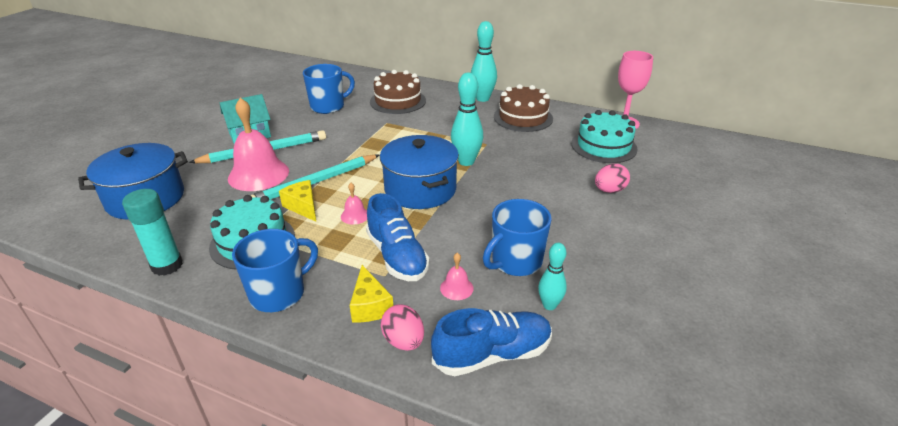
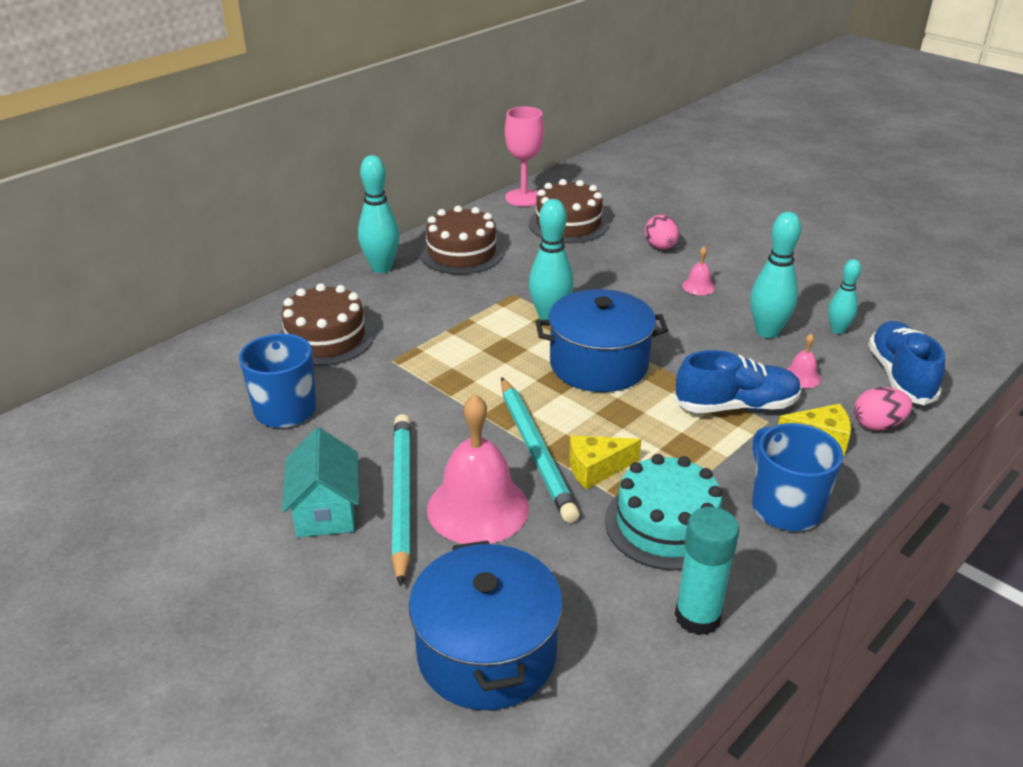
camera: 70 degrees left, 0 degrees up
pink bell [341,183,367,225] -> pink bell moved to [682,247,715,295]
blue mug [483,199,552,276] -> turquoise bowling pin [750,212,801,338]
turquoise cake [571,110,638,163] -> brown cake [529,179,608,243]

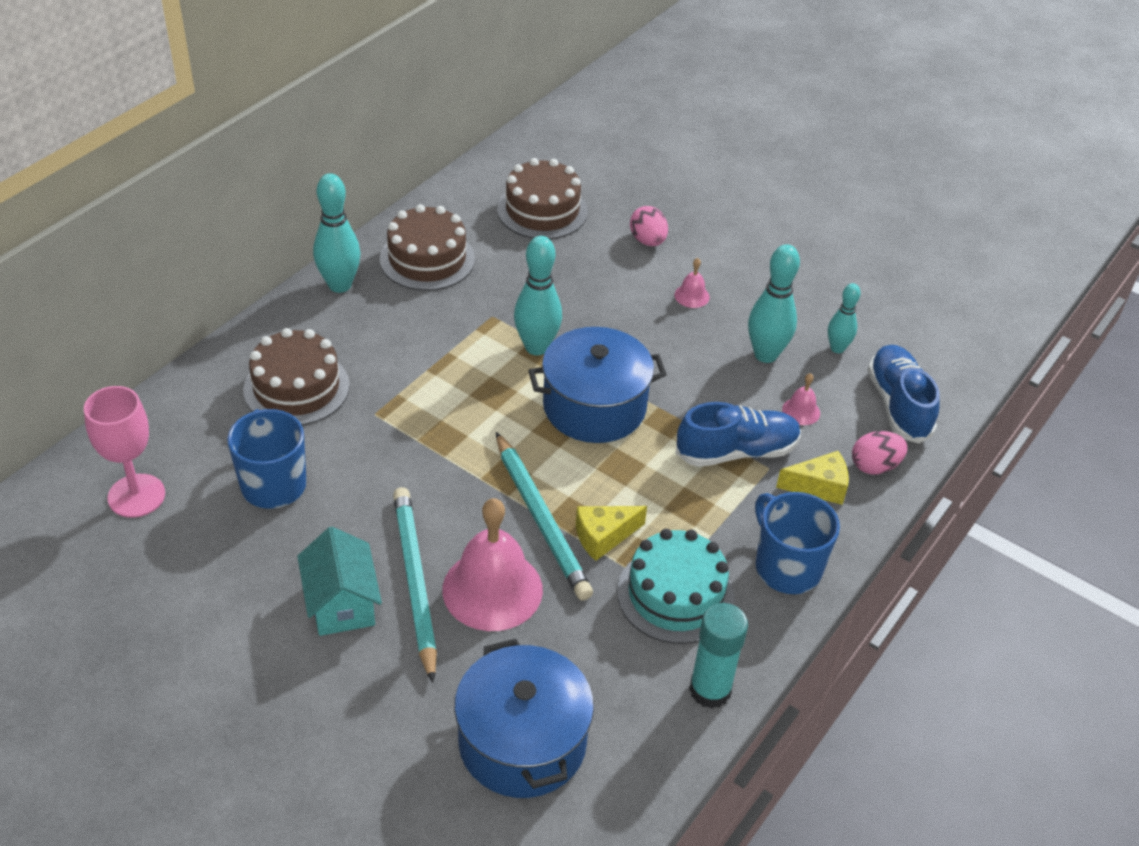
camera: 10 degrees left, 10 degrees up
pink goblet [505,106,544,207] -> pink goblet moved to [84,386,165,518]

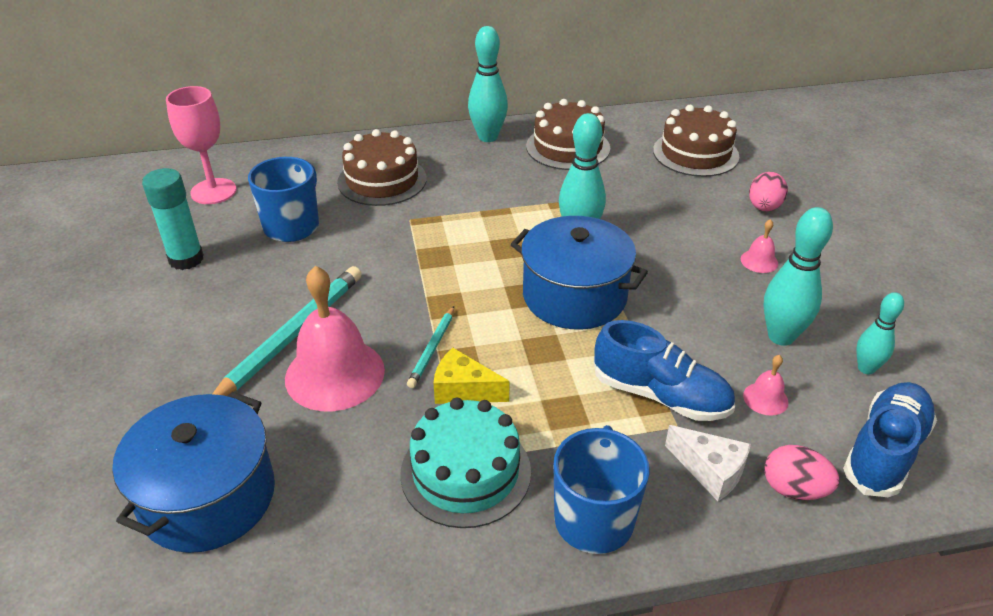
camera: 45 degrees right, 5 degrees down
turquoise house [297,527,382,636] -> none
turquoise pencil [496,432,593,600] -> turquoise pencil [407,306,454,388], size x0.53
turquoise glue stick [689,603,748,709] -> turquoise glue stick moved to [142,168,204,270]
yellow cheese [776,451,849,505] -> white cheese [665,425,751,501]

